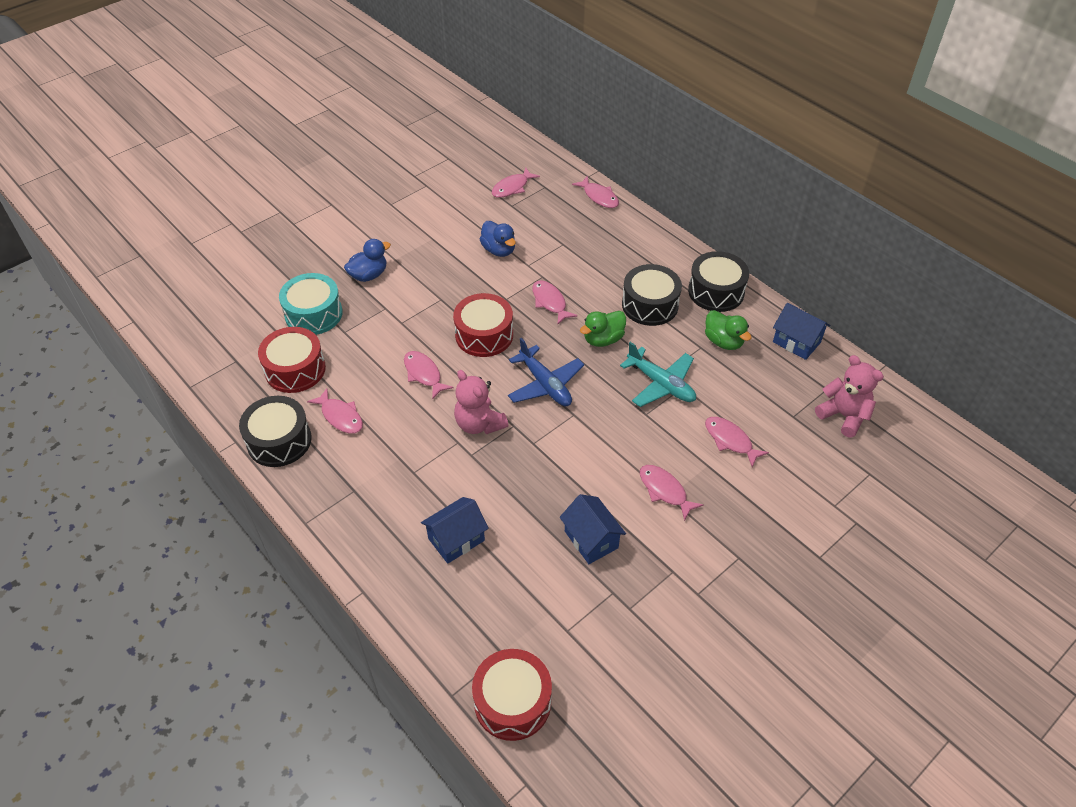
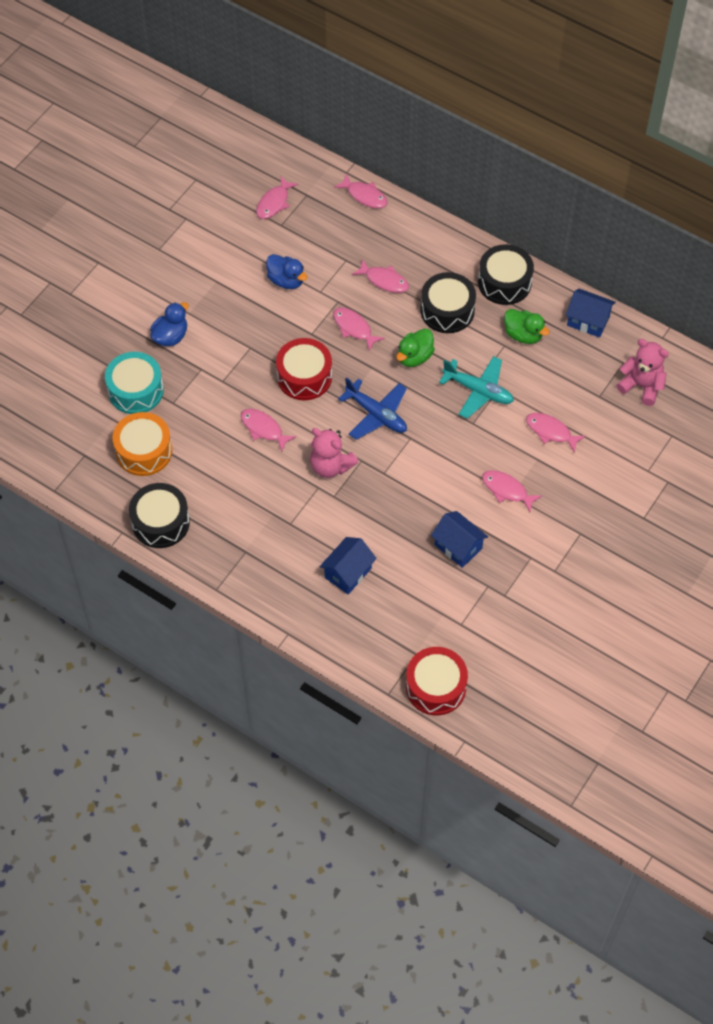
camera: 15 degrees left, 10 degrees up
red drum [258,327,326,393] -> orange drum [113,412,172,476]
pink fish [307,388,363,434] -> pink fish moved to [352,259,409,293]

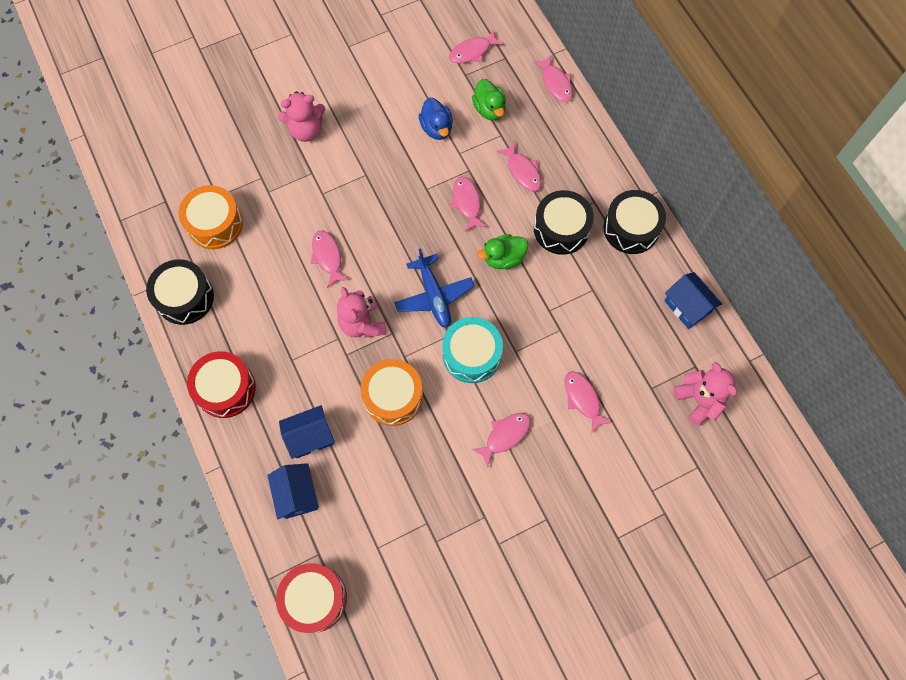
camera: 30 degrees right, 10 degrees up
turquoise drum [105,352,164,414] -> turquoise drum moved to [442,317,503,383]
blue duck [150,302,189,346] -> pink teddy bear [278,91,326,142]
red drum [276,338,332,400] -> red drum moved to [187,351,256,418]
blue house [431,511,488,568] -> blue house moved to [267,463,319,520]
turquoise plane [439,356,514,419] -> none
pink fish [482,470,542,512] -> pink fish turned 75 degrees clockwise [471,413,531,467]
green duck [504,309,550,344] -> green duck moved to [472,79,506,121]
none -> orange drum [360,359,423,426]

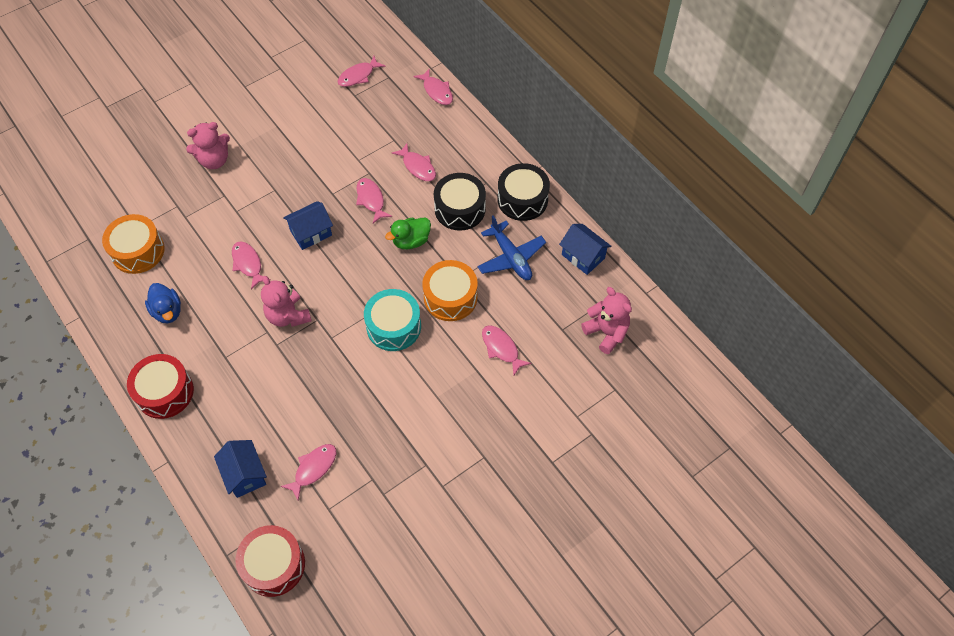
camera: 10 degrees left, 10 degrees down
black drum [146,259,214,325] -> none
blue house [279,405,335,459] -> blue house moved to [283,201,333,250]
orange drum [360,359,423,426] -> orange drum moved to [422,260,478,321]
blue plane [394,248,474,328] -> blue plane moved to [477,216,546,280]
blue duck [419,98,453,140] -> blue duck moved to [145,283,181,323]
pink fish [471,413,531,467] -> pink fish moved to [281,444,336,500]
green duck [472,79,506,121] -> none

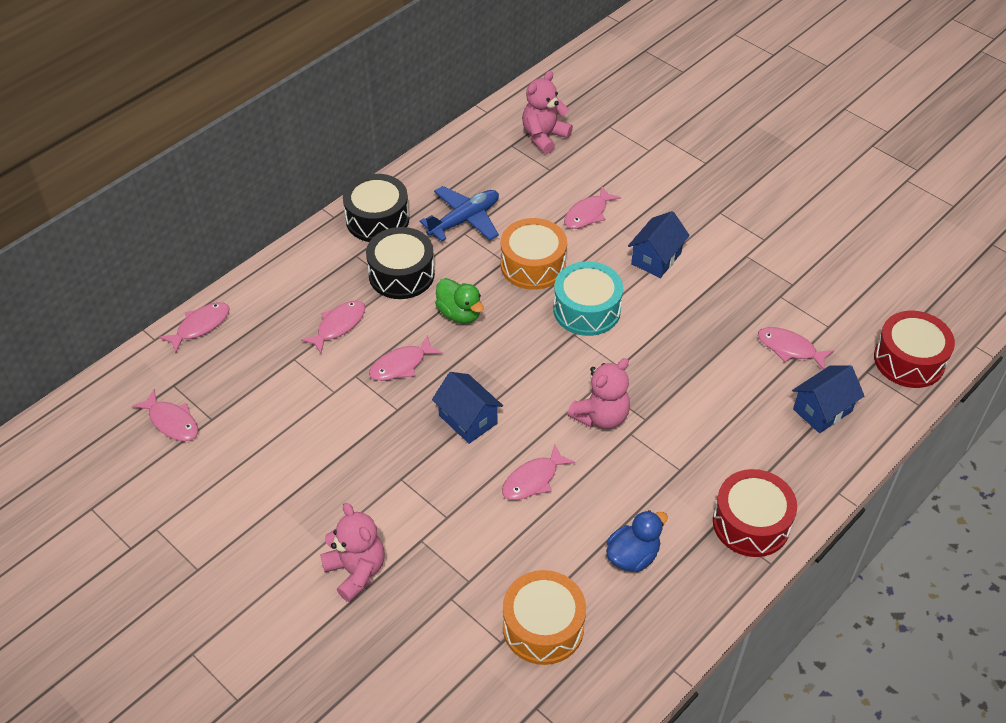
camera: 100 degrees left, 10 degrees down
blue house [559,224,611,275] -> blue house moved to [628,211,690,278]

